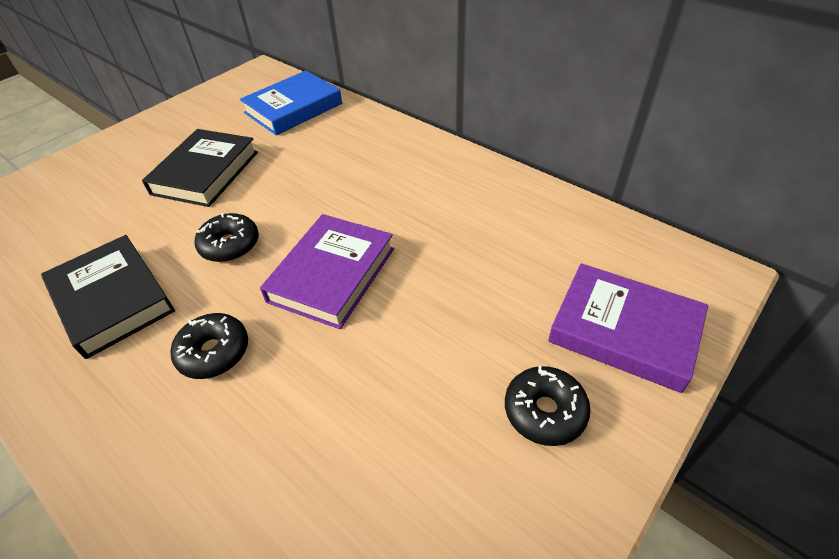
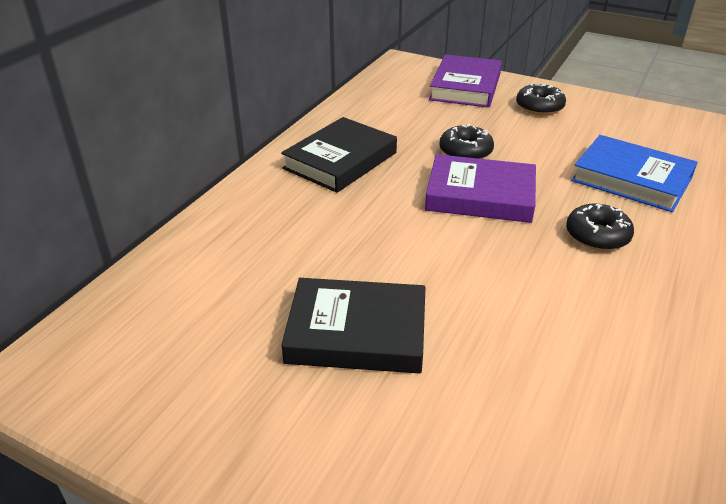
camera: 105 degrees left, 10 degrees down
black book [41,235,175,359] -> black book moved to [281,117,397,193]
black donut [195,213,259,262] -> black donut moved to [439,124,494,159]
blue book [240,70,342,135] -> blue book moved to [571,135,698,212]

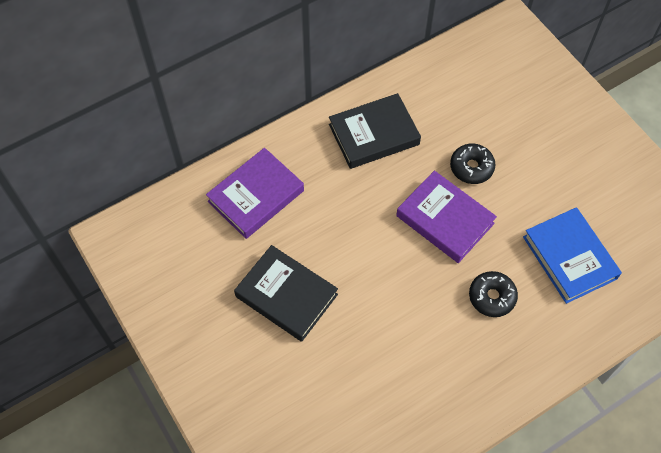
camera: 30 degrees right, 25 degrees up
purple book [429,54,502,108] -> purple book moved to [206,148,304,239]
black donut [516,84,566,115] -> none

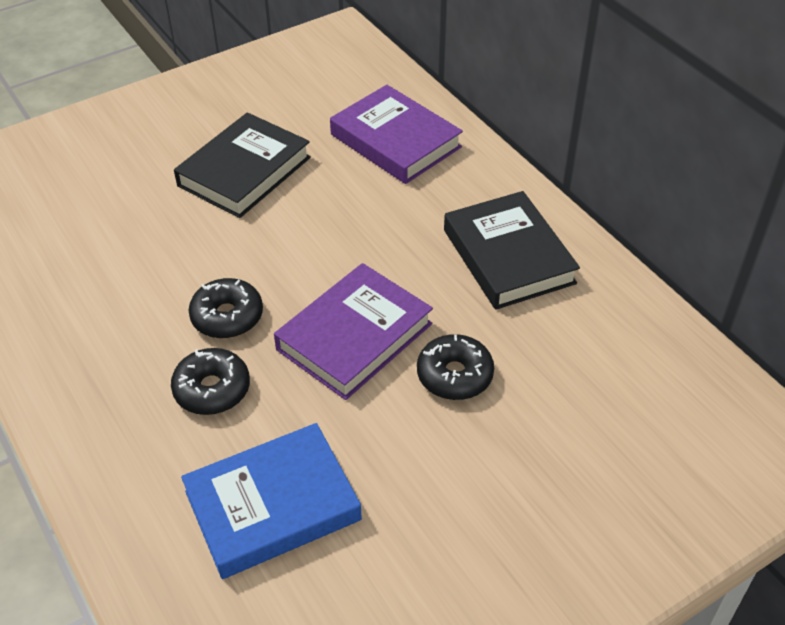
camera: 90 degrees right, 15 degrees down
none -> black donut [189,278,263,339]

